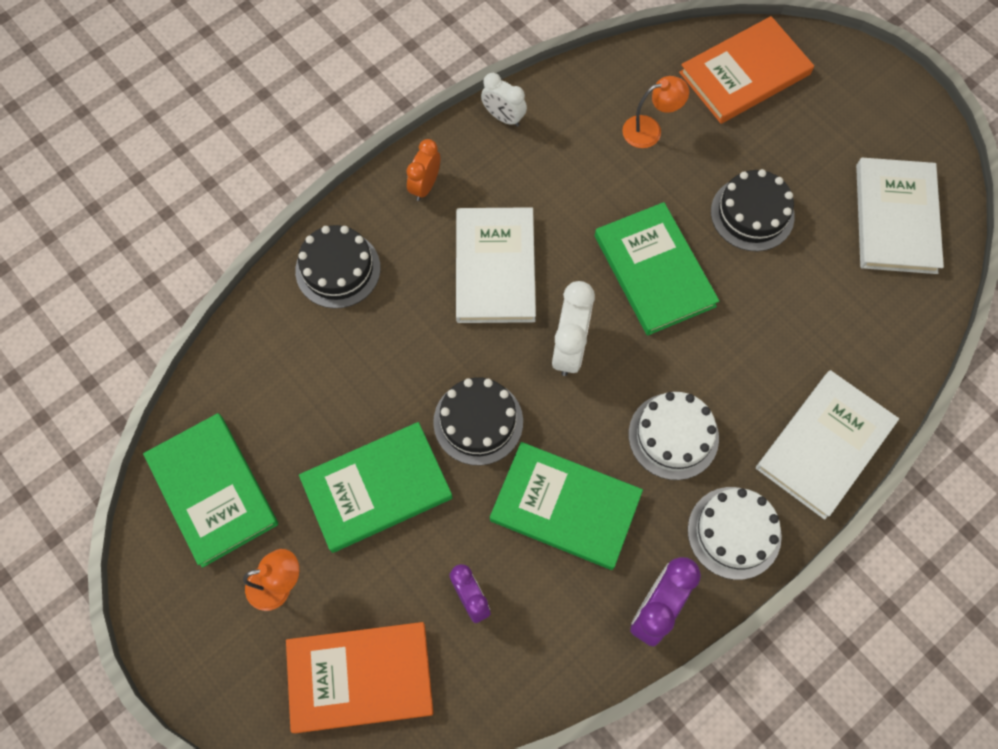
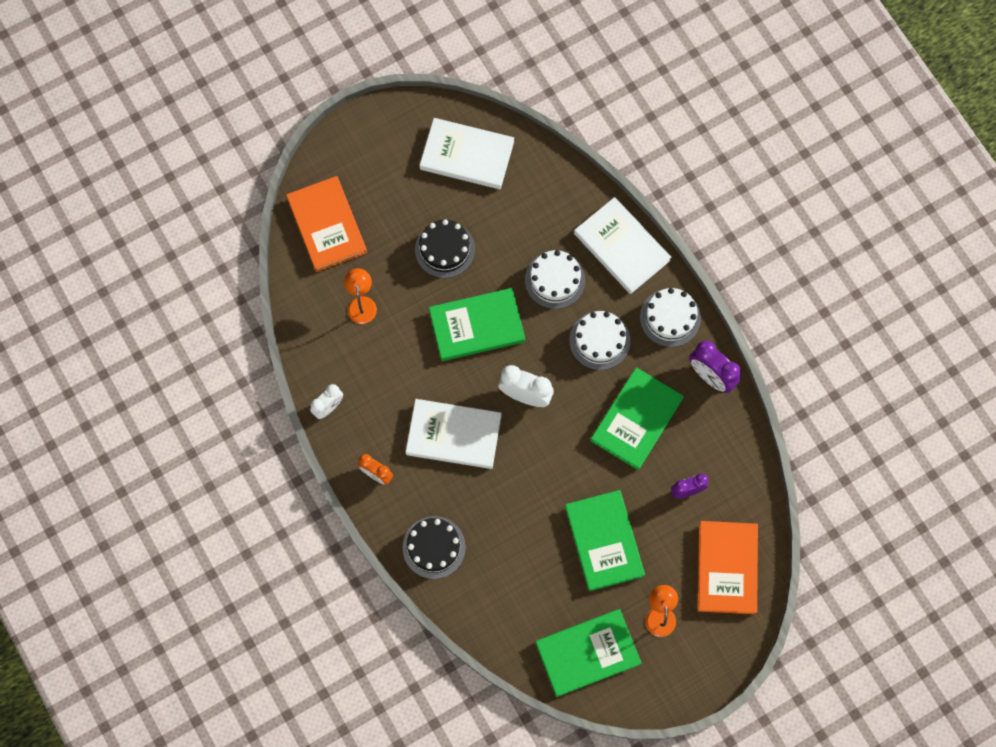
camera: 80 degrees left, 5 degrees up
black cake [433,377,523,465] -> none
none -> white cake [525,250,585,309]

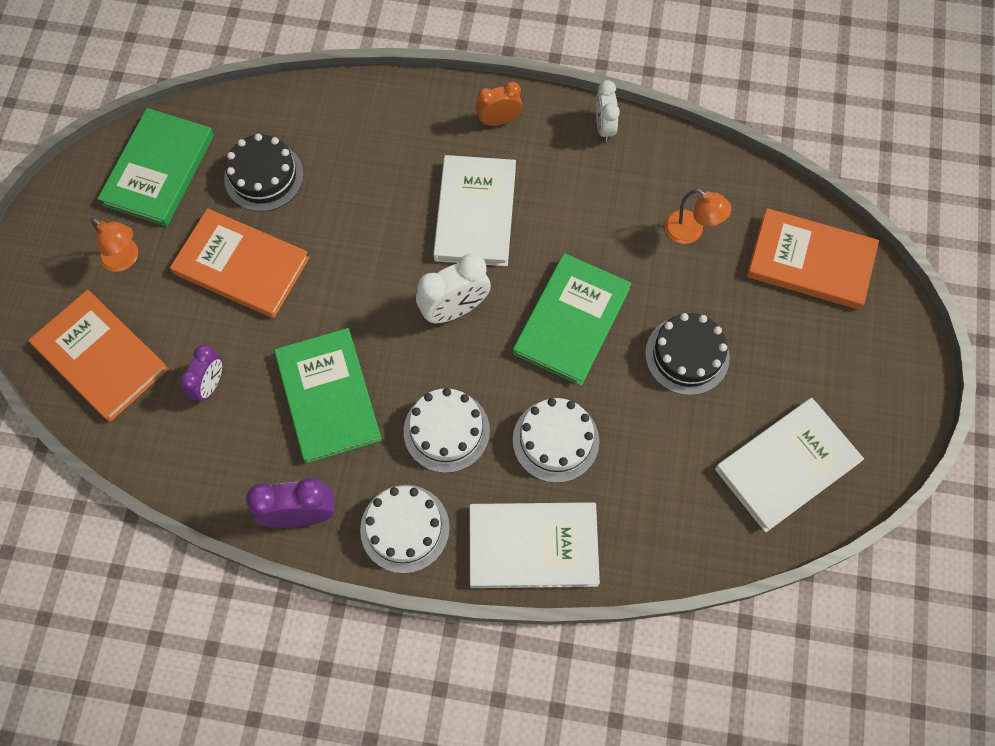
camera: 130 degrees right, 5 degrees down
black cake [403,516,466,579] -> black cake moved to [224,134,304,212]
white book [406,399,502,469] -> white book turned 45 degrees counterclockwise [433,155,516,266]
green book [565,490,645,591] -> orange book [170,208,310,318]

